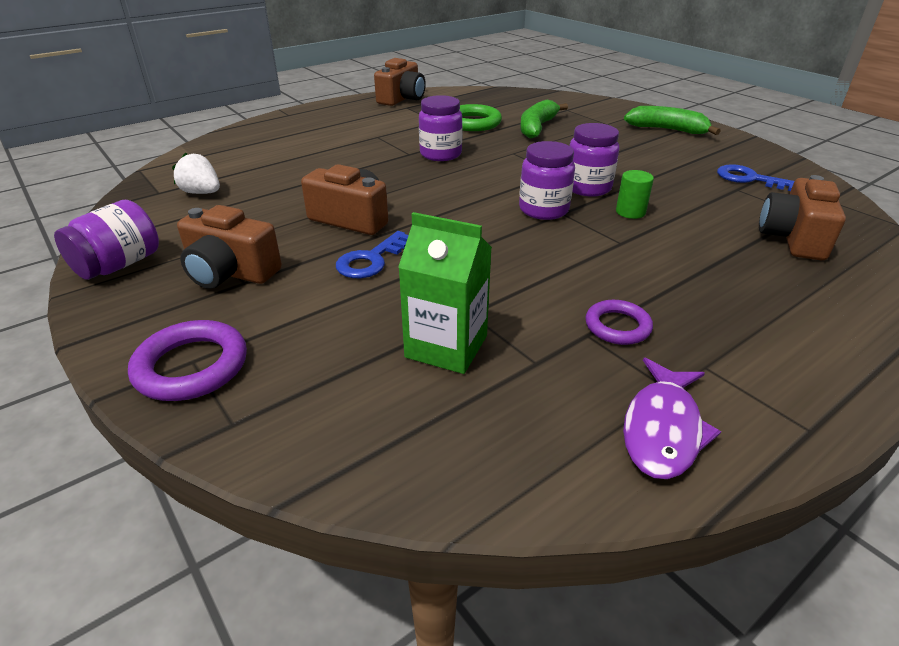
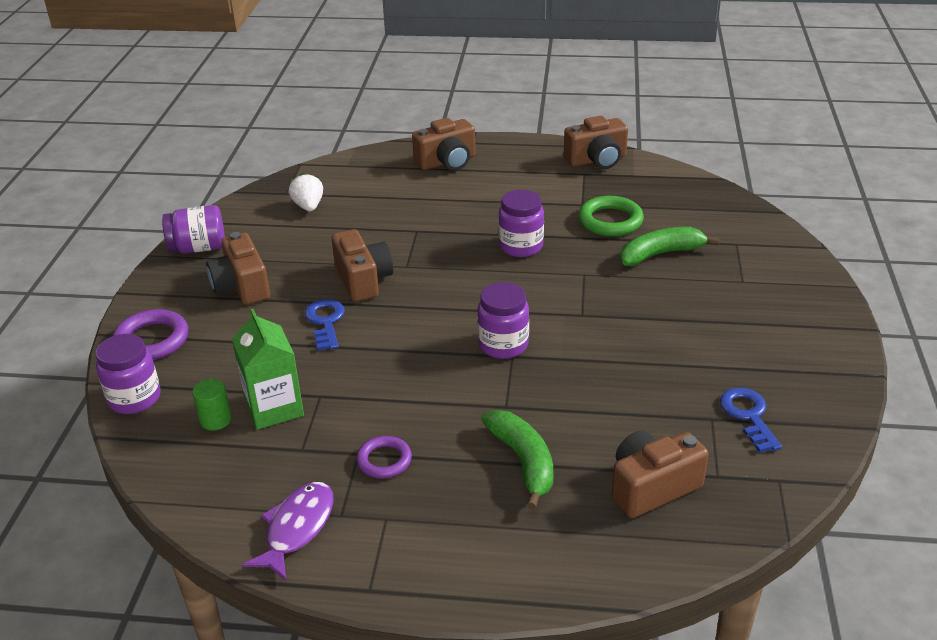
camera: 45 degrees right, 0 degrees up
blue key [336,231,409,278] -> blue key turned 90 degrees clockwise [305,299,345,351]
purple jar [569,123,620,197] -> purple jar moved to [95,334,160,414]
green cylinder [616,170,654,219] -> green cylinder moved to [192,379,232,431]
purple fish [623,358,721,479] -> purple fish turned 135 degrees clockwise [242,482,334,581]
green banana [624,106,720,135] -> green banana moved to [481,410,554,510]
none -> brown camera [412,118,476,171]

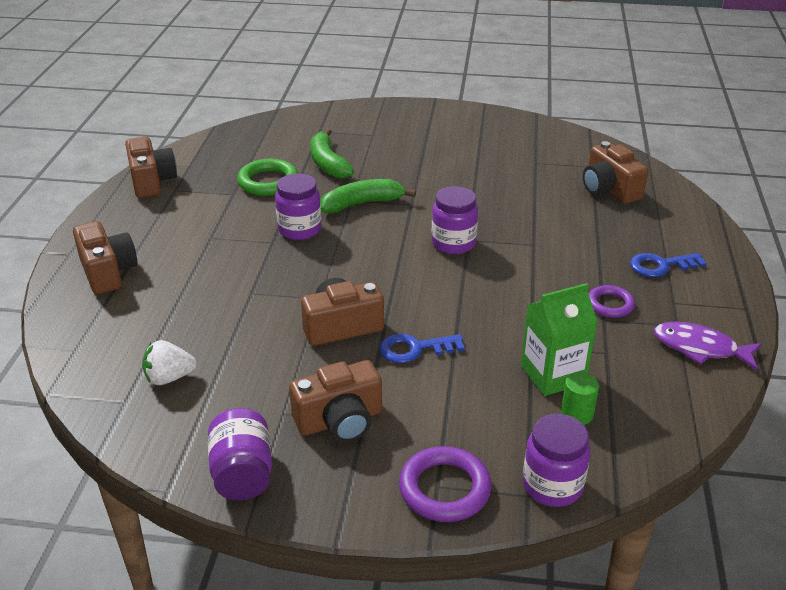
camera: 90 degrees left, 0 degrees up
green banana [481,410,554,510] -> green banana moved to [320,179,416,213]
blue key [720,388,782,453] -> blue key moved to [630,253,707,277]

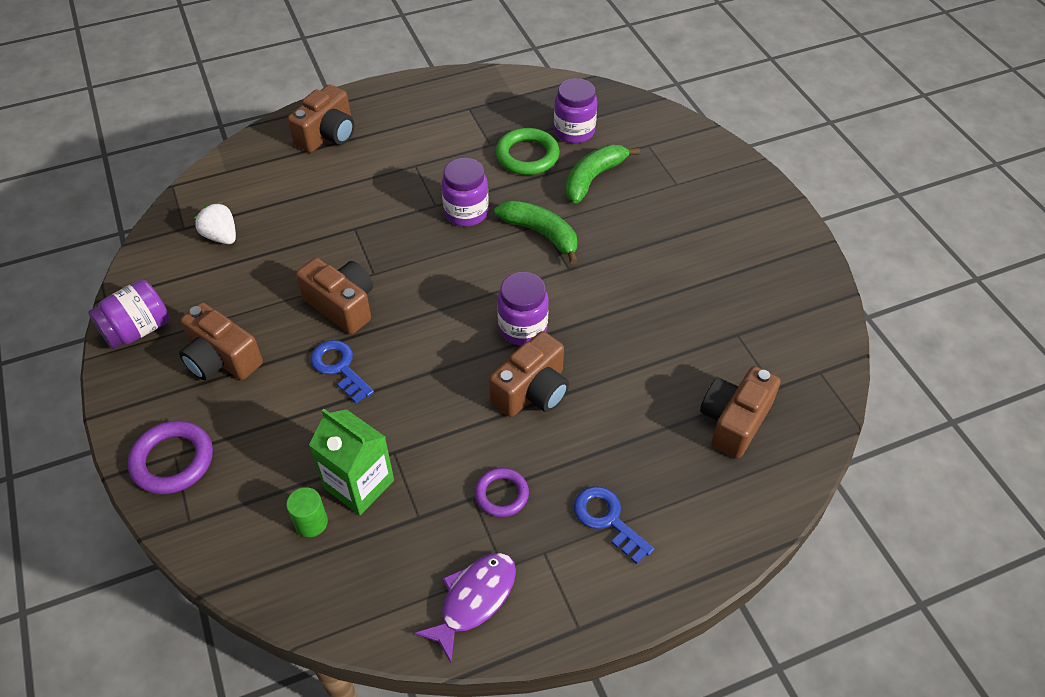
camera: 60 degrees right, 15 degrees up
brown camera [125,137,177,198] -> brown camera moved to [489,331,569,417]
purple jar [523,414,591,507] -> purple jar moved to [554,78,597,143]
purple fish [654,322,762,370] -> purple fish turned 45 degrees clockwise [414,553,516,663]

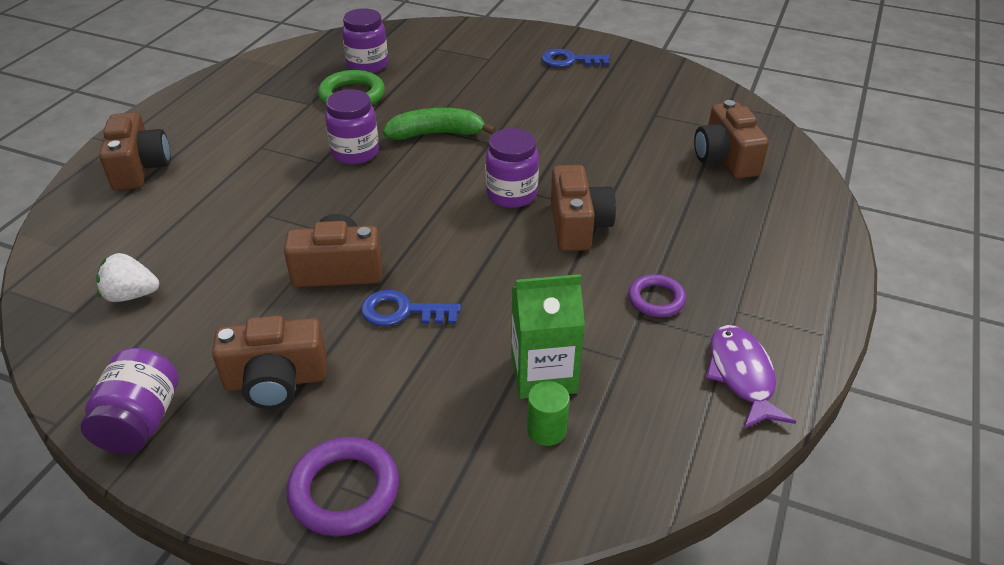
camera: 45 degrees left, 10 degrees down
green banana [565,145,640,204] -> none
blue key [574,486,654,564] -> blue key moved to [542,49,610,67]

